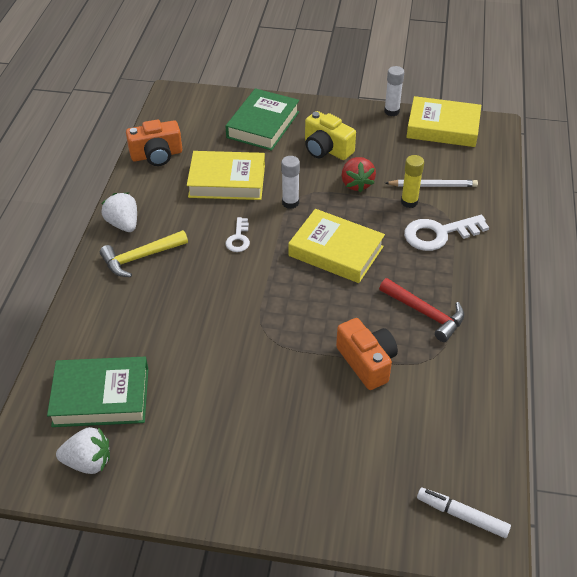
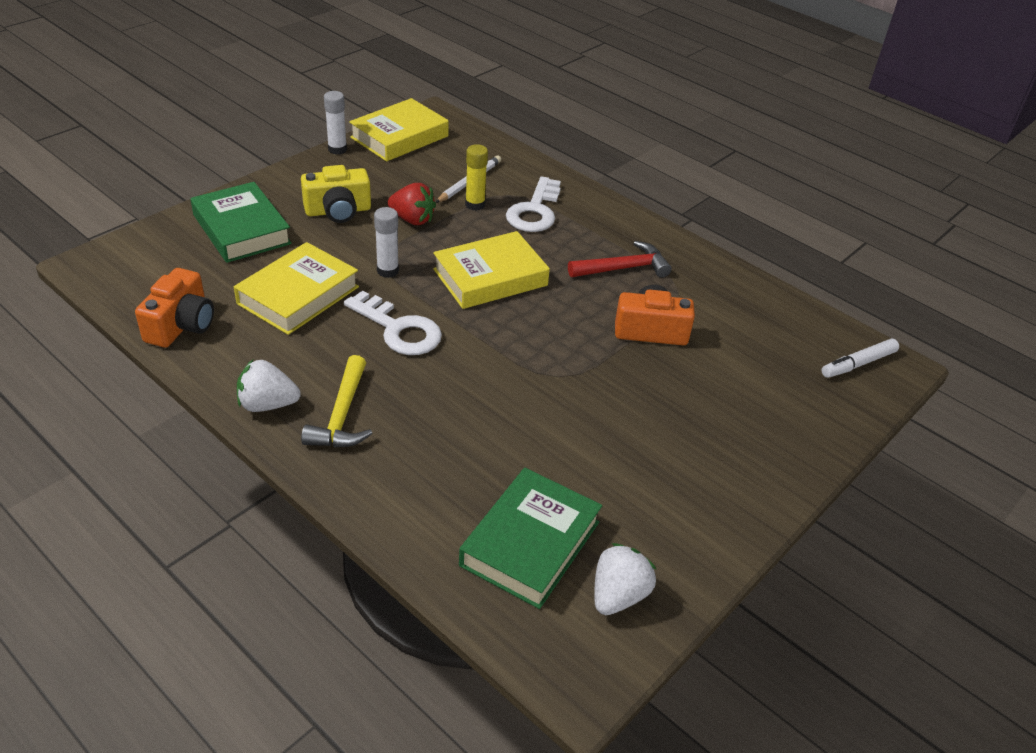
camera: 60 degrees left, 5 degrees down
white key [225,217,250,252] -> white key [344,290,442,355], size x1.80

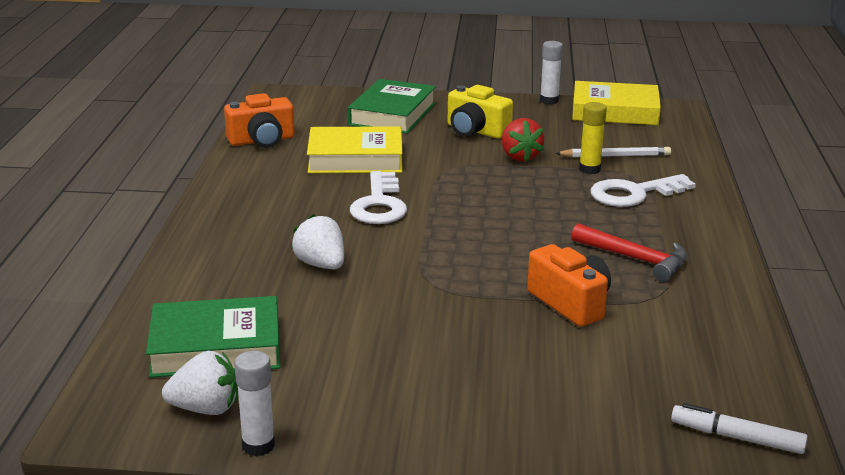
camera: 55 degrees right, 15 degrees down
white strawberry [237,360,301,412] -> white strawberry moved to [291,214,344,269]
yellow hammer [301,355,372,447] -> none
white glue stick [374,207,399,278] -> white glue stick moved to [234,351,275,456]
yellow book [433,231,550,309] -> none

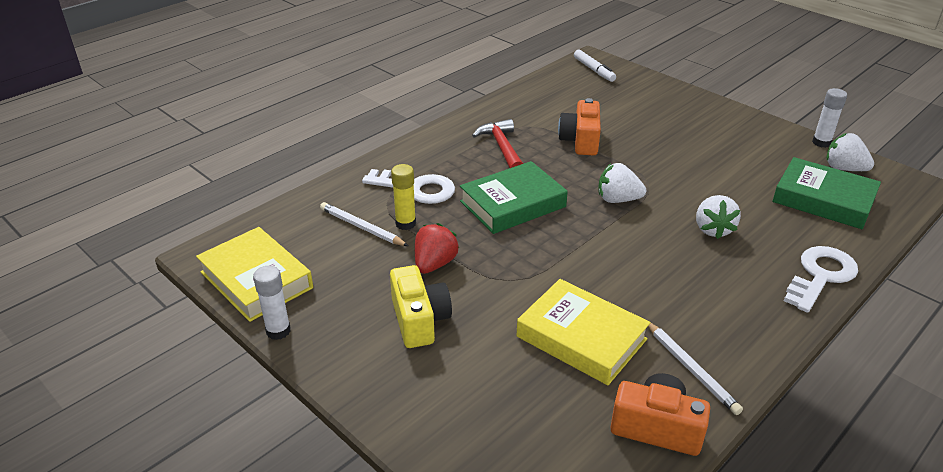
camera: 140 degrees left, 10 degrees up
green book [348,79,436,134] -> green book moved to [460,161,568,234]
white key [350,171,407,224] -> white key moved to [784,246,858,313]
none -> white strawberry [599,163,646,203]
none -> white pencil [648,323,743,415]

